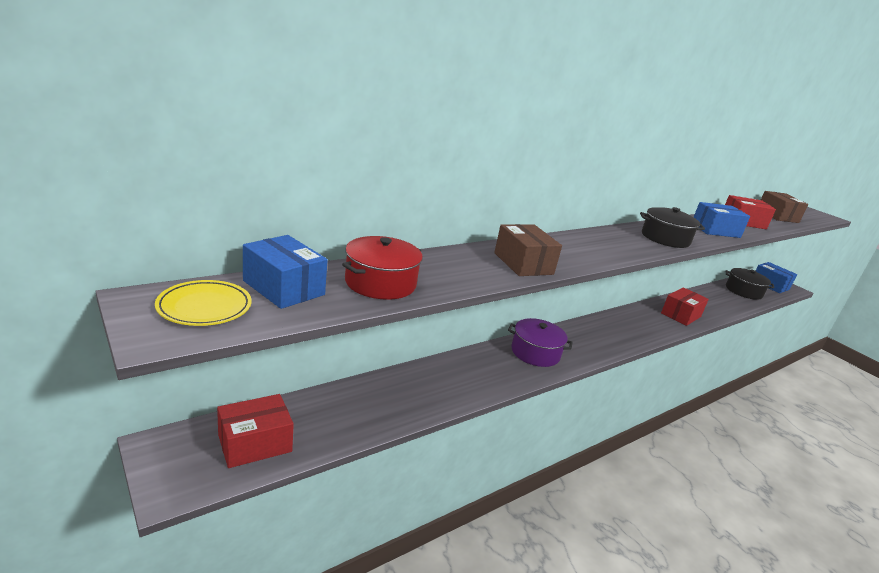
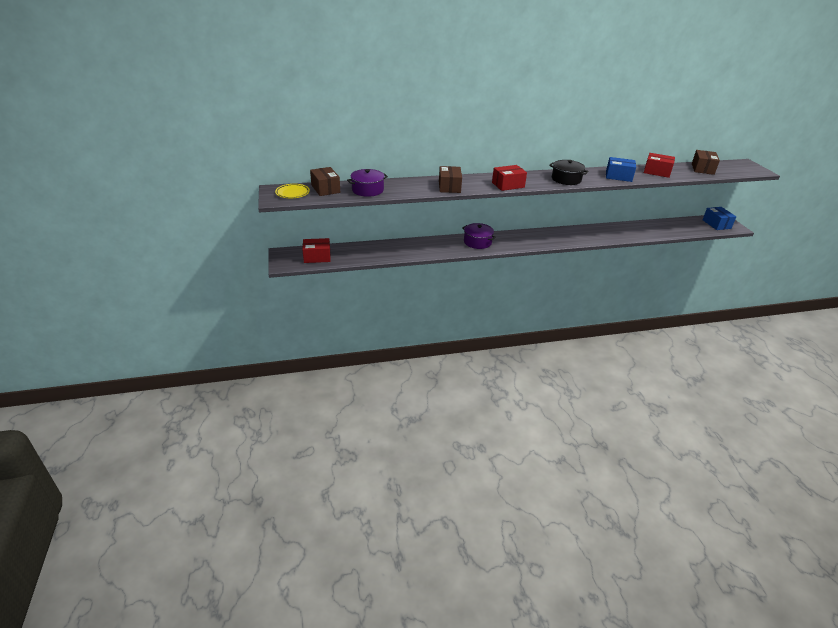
camera: 25 degrees right, 10 degrees up
blue box [243,235,328,309] -> brown box [310,167,340,196]
red pot [342,236,423,300] -> purple pot [347,169,388,197]
red box [661,287,709,326] -> red box moved to [492,165,527,191]
black pot [726,268,774,300] -> none

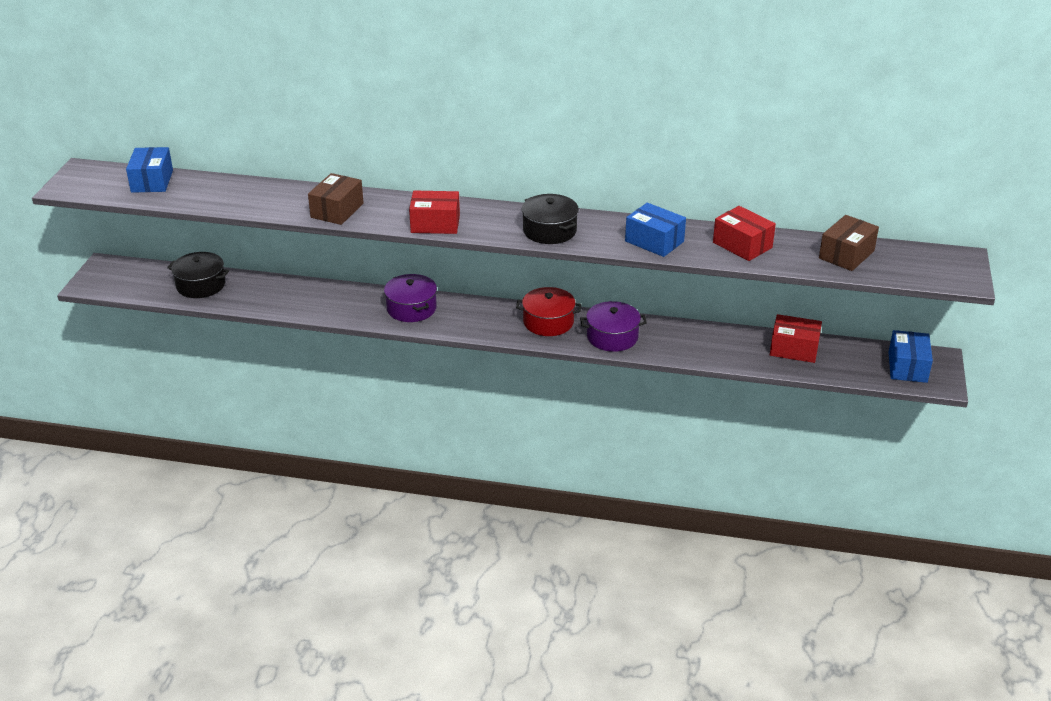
camera: 25 degrees right, 0 degrees up
yellow plate [275,184,310,198] -> none
red box [302,238,331,263] -> red box moved to [770,314,822,363]
brown box [310,167,340,196] -> blue box [126,147,173,193]
purple pot [347,169,388,197] -> purple pot moved to [580,301,647,352]
none -> black pot [167,252,229,298]
none -> red pot [516,287,581,336]

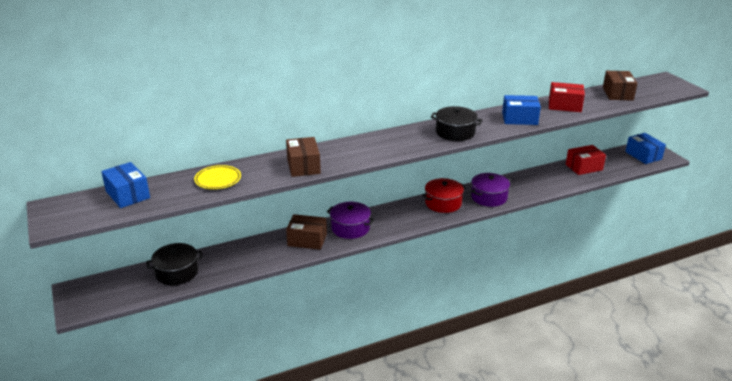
camera: 35 degrees left, 5 degrees down
red box [409,191,460,234] -> none
none -> yellow plate [194,165,241,189]
none -> brown box [286,214,327,250]

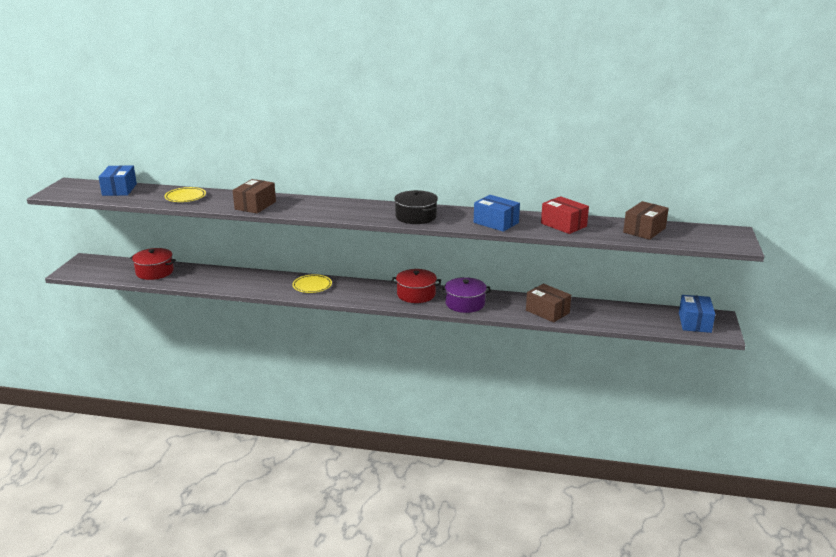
camera: 35 degrees right, 5 degrees down
black pot [146,243,203,285] -> red pot [130,248,176,280]
brown box [286,214,327,250] -> brown box moved to [526,284,571,323]
purple pot [327,202,374,239] -> yellow plate [292,274,332,293]
red box [566,145,606,175] -> none

